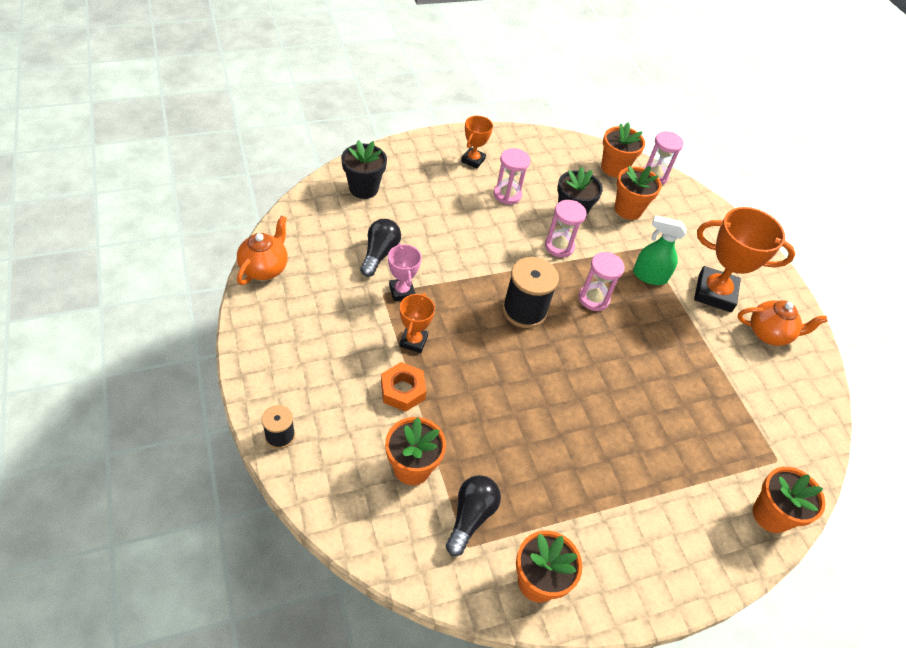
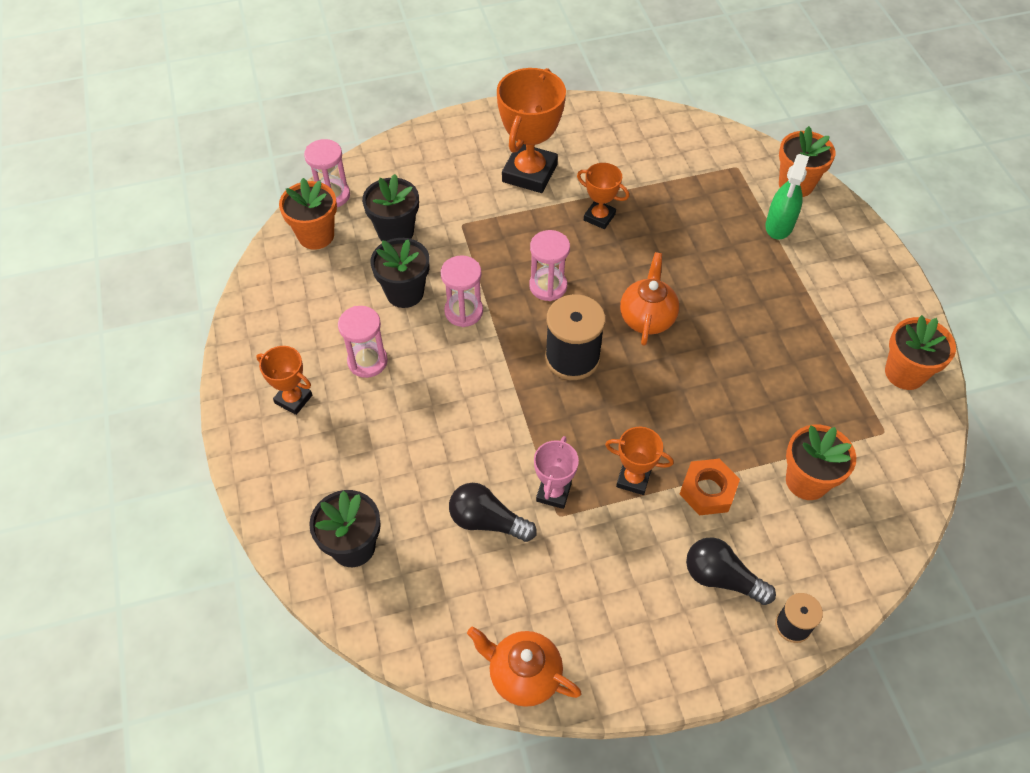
camera: 80 degrees left, 5 degrees up
pink trophy [388,243,422,301] -> pink trophy turned 60 degrees counterclockwise [534,436,579,509]
black light bulb [446,475,501,556] -> black light bulb moved to [686,537,776,605]
orange flower pot [615,166,662,220] -> black flower pot [362,174,419,241]
green spray bottle [633,215,687,285] -> green spray bottle moved to [766,154,809,240]
orange teapot [738,300,828,346] -> orange teapot moved to [620,252,679,346]
none -> orange trophy [577,163,629,229]

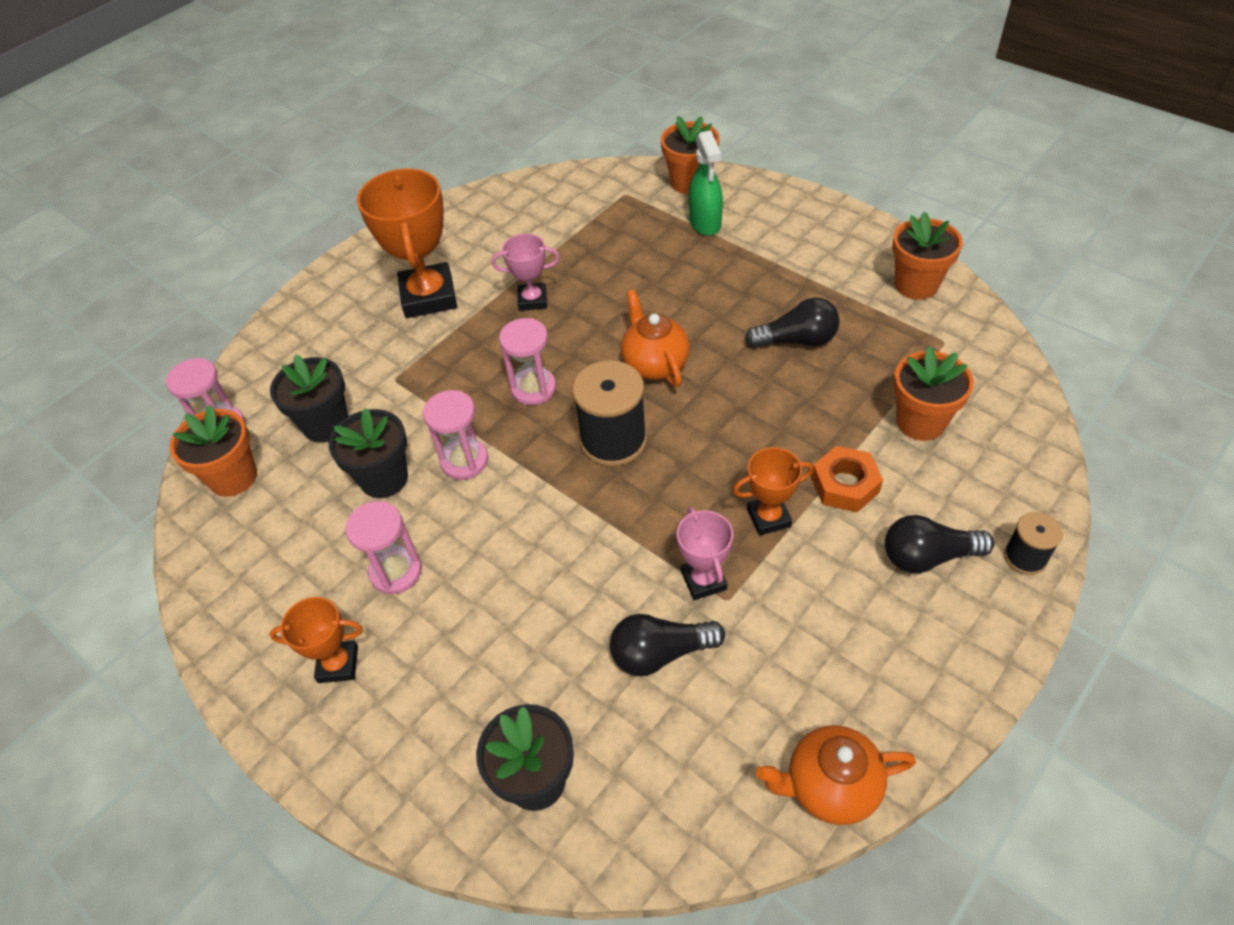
camera: 30 degrees left, 5 degrees down
orange trophy [577,163,629,229] -> pink trophy [492,234,560,311]
none -> black light bulb [745,298,840,348]

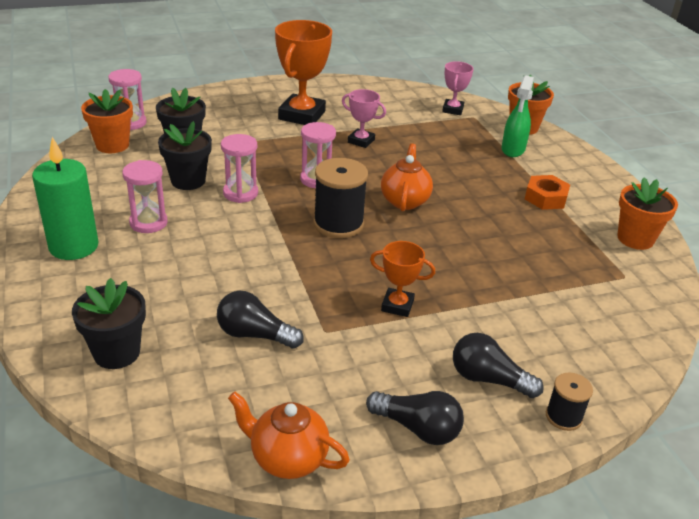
camera: 25 degrees right, 15 degrees down
orange trophy [270,597,363,683] -> green candle [32,137,99,260]
pink trophy [677,507,733,600] -> pink trophy moved to [442,61,474,115]
black light bulb [745,298,840,348] -> black light bulb moved to [366,391,464,445]
orange nut [811,446,883,512] -> orange nut moved to [525,175,570,210]
orange flower pot [894,346,974,441] -> none

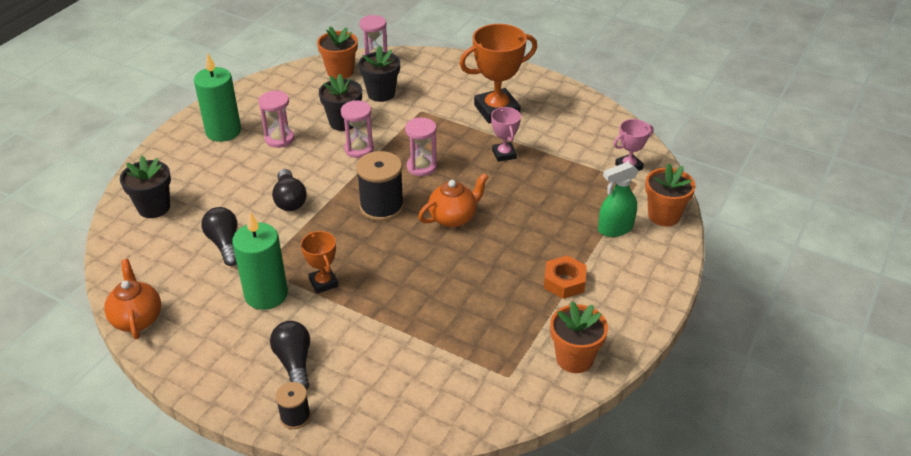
camera: 50 degrees right, 5 degrees up
black light bulb [366,391,464,445] -> black light bulb moved to [272,169,307,211]
none -> green candle [232,212,288,310]

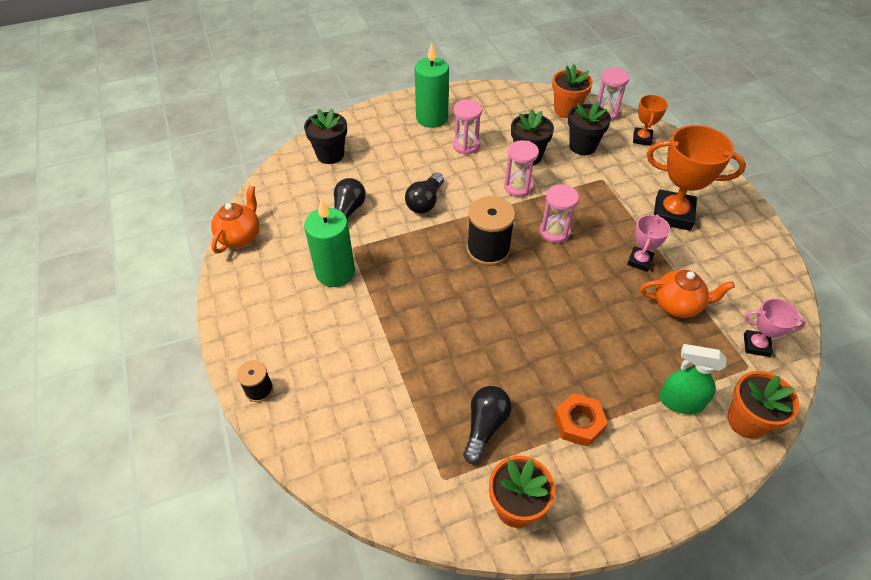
camera: 40 degrees right, 10 degrees up
black light bulb [270,321,310,390] -> black light bulb moved to [463,386,512,464]
orange trophy [301,231,338,294] -> orange trophy moved to [633,95,668,146]
orange teapot [418,173,488,228] -> orange teapot moved to [640,270,735,318]

